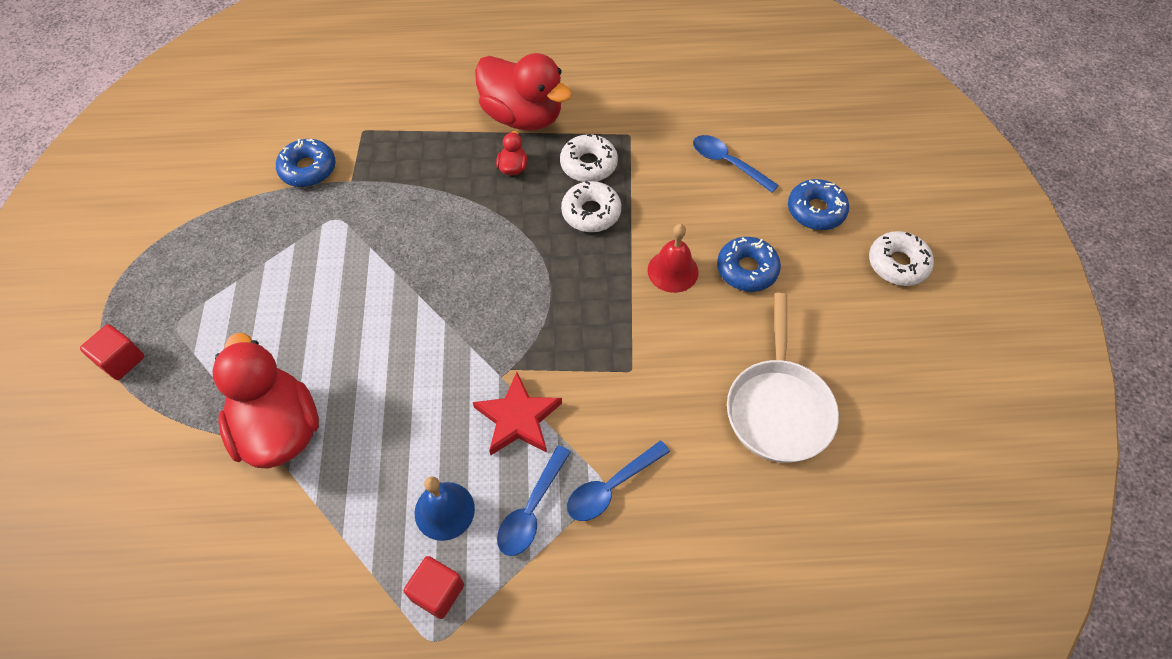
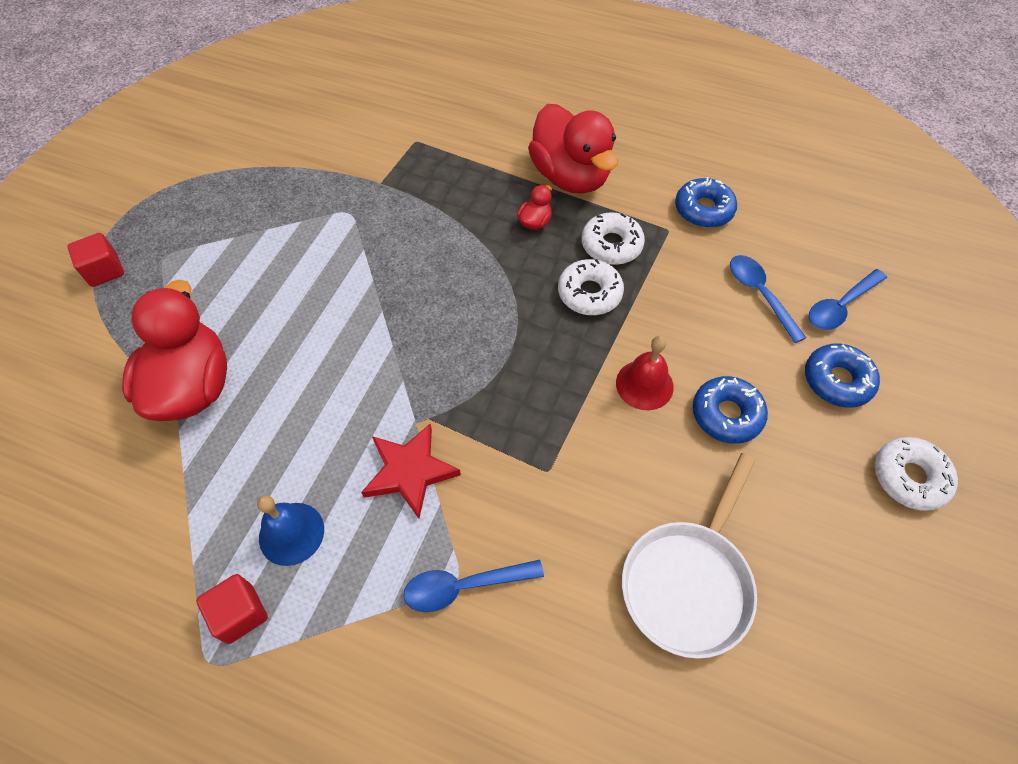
camera: 25 degrees right, 0 degrees up
blue donut [276,138,336,187] -> blue donut moved to [675,177,737,228]
blue spoon [497,445,571,556] -> blue spoon moved to [809,269,887,330]

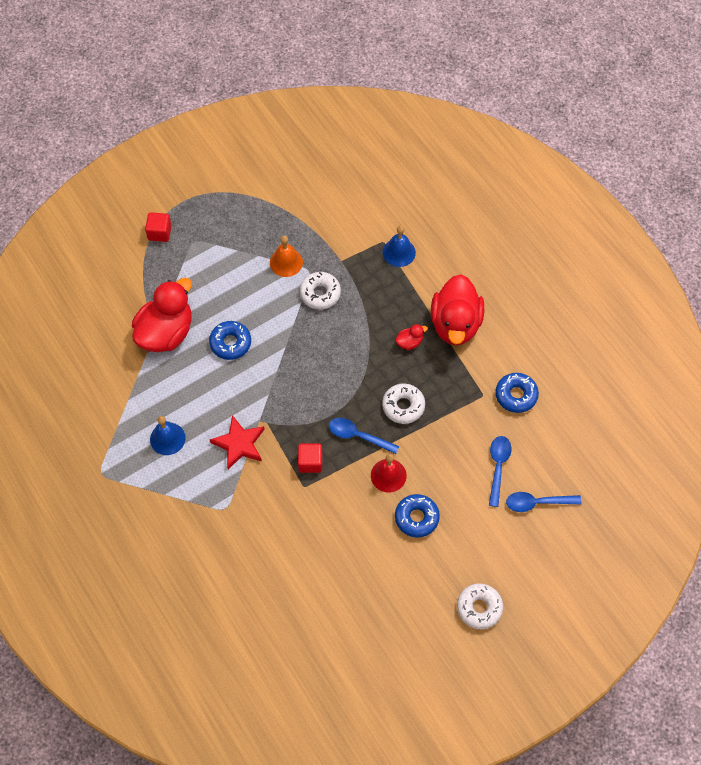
camera: 35 degrees right, 5 degrees up
red cube [196,574,268,644] -> red cube moved to [298,444,322,473]
blue spoon [404,560,544,612] -> blue spoon moved to [329,418,399,454]
white donut [582,212,645,265] -> white donut moved to [300,272,341,310]
white pan [622,453,757,659] -> none
blue donut [805,344,880,408] -> blue donut moved to [209,321,251,360]
none -> orange bell [270,235,303,277]
none -> blue bell [383,225,416,267]

